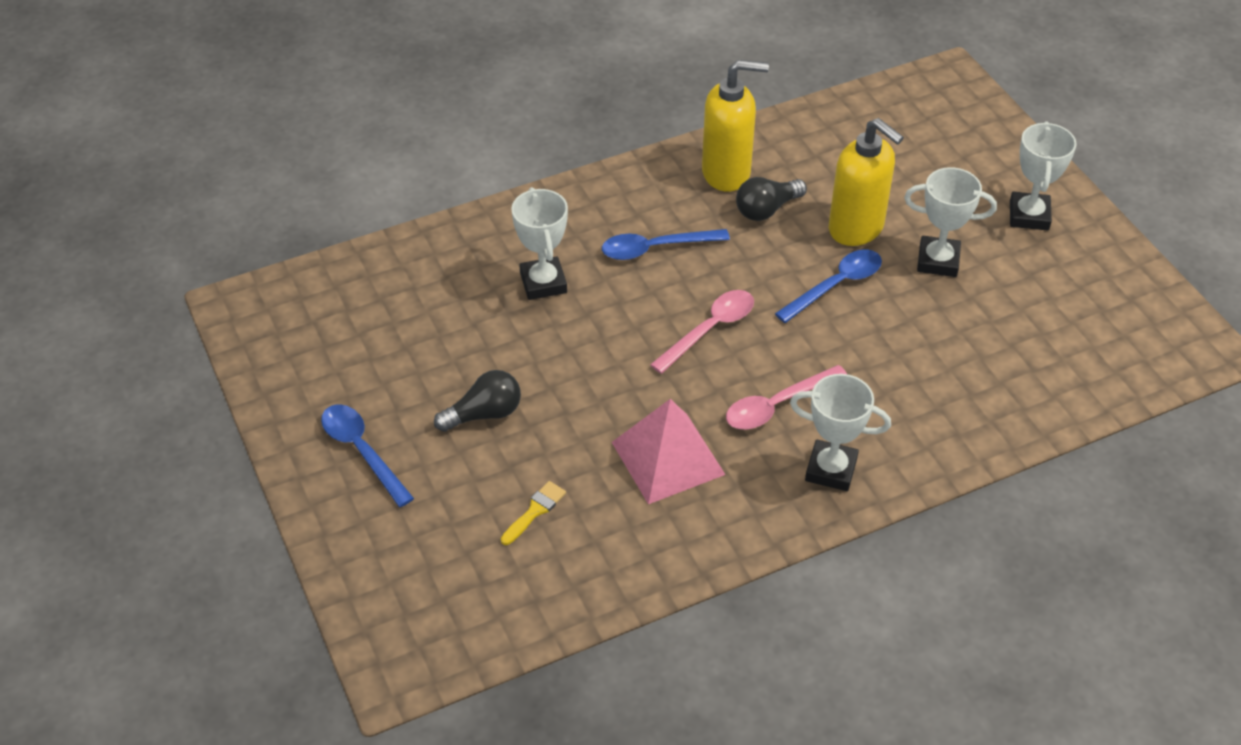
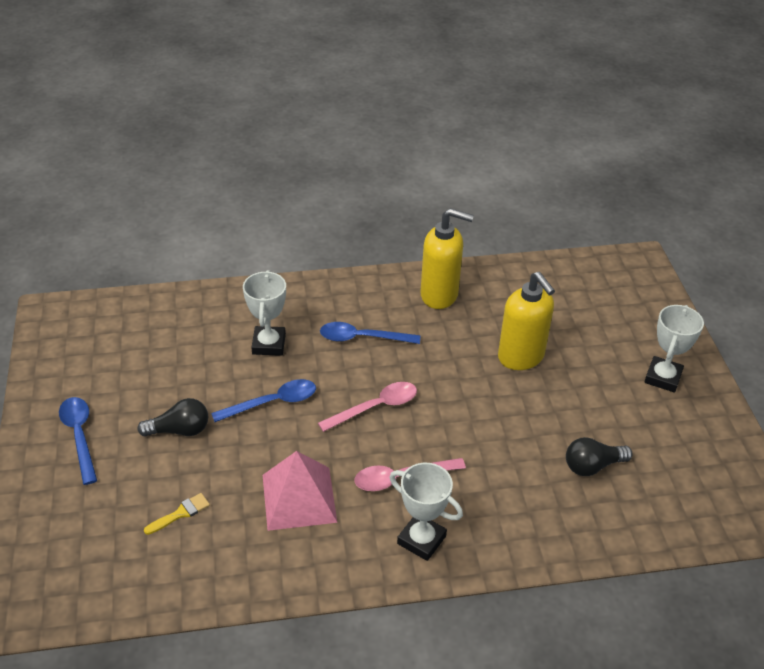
camera: 15 degrees right, 5 degrees down
black light bulb [736,177,807,221] -> black light bulb moved to [566,437,633,476]
blue spoon [775,249,882,323] -> blue spoon moved to [211,379,316,422]
white trophy [904,167,997,277] -> none

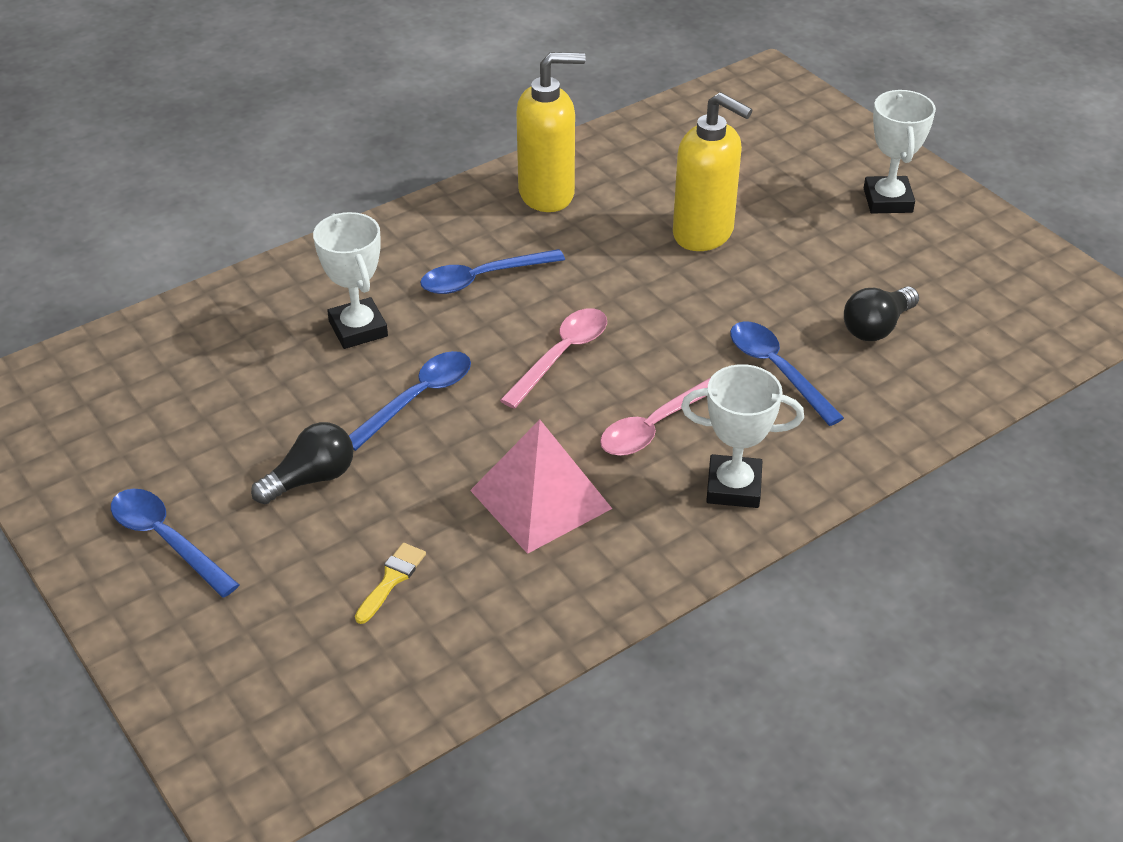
camera: 25 degrees left, 0 degrees up
none -> blue spoon [730,321,844,426]

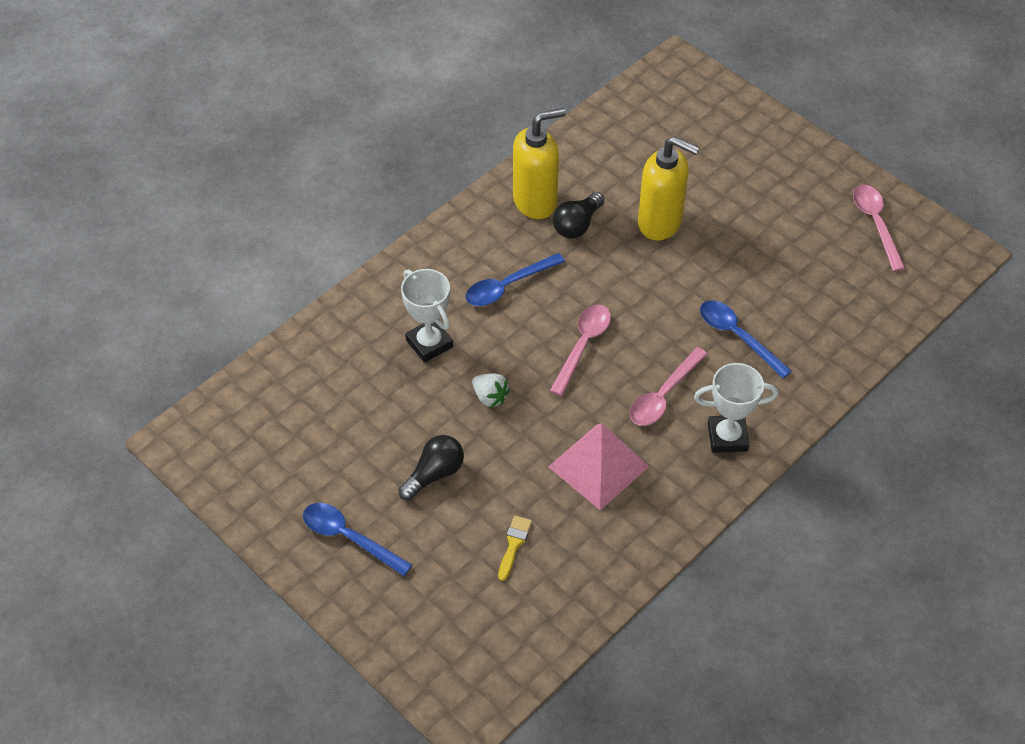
camera: 10 degrees left, 10 degrees up
blue spoon [349,351,471,451] -> white strawberry [472,373,510,408]
black light bulb [844,286,919,341] -> black light bulb moved to [553,192,604,239]
white trophy [864,90,936,213] -> none
none -> pink spoon [853,185,905,271]

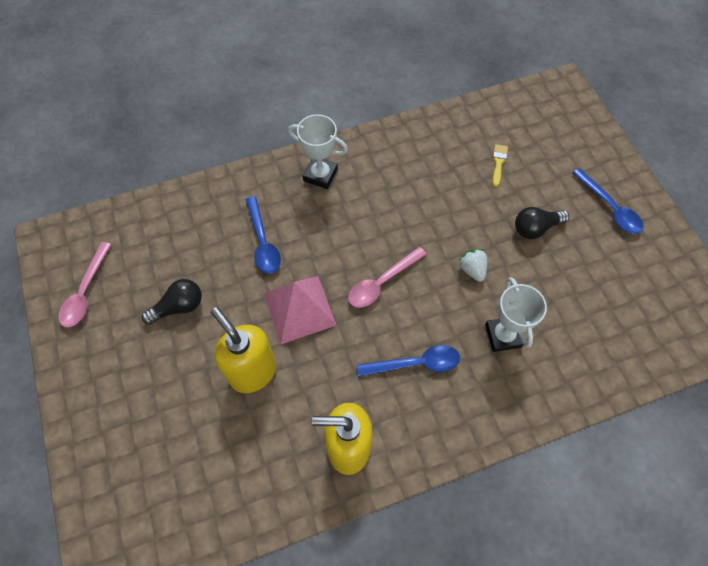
camera: 155 degrees left, 10 degrees up
yellow brush [498,516,532,581] -> yellow brush turned 150 degrees clockwise [492,144,508,187]
pink pyramid [548,423,649,510] -> pink pyramid moved to [264,276,337,344]
black light bulb [553,192,604,239] -> black light bulb moved to [142,279,202,325]
pink spoon [630,347,708,426] -> none

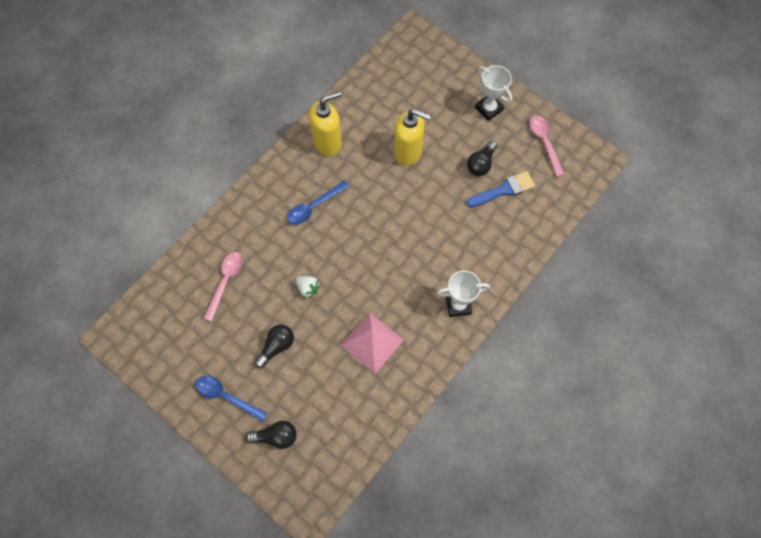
camera: 150 degrees right, 5 degrees up
blue spoon [245,196,281,274] -> none
pink pyramid [264,276,337,344] -> pink pyramid moved to [341,313,404,374]
pink spoon [348,247,427,308] -> pink spoon moved to [203,252,243,321]
white trophy [485,277,547,352] -> white trophy moved to [475,65,512,121]
yellow brush [492,144,508,187] -> none
none -> black light bulb [246,421,297,449]
none -> blue brush [466,171,535,207]

